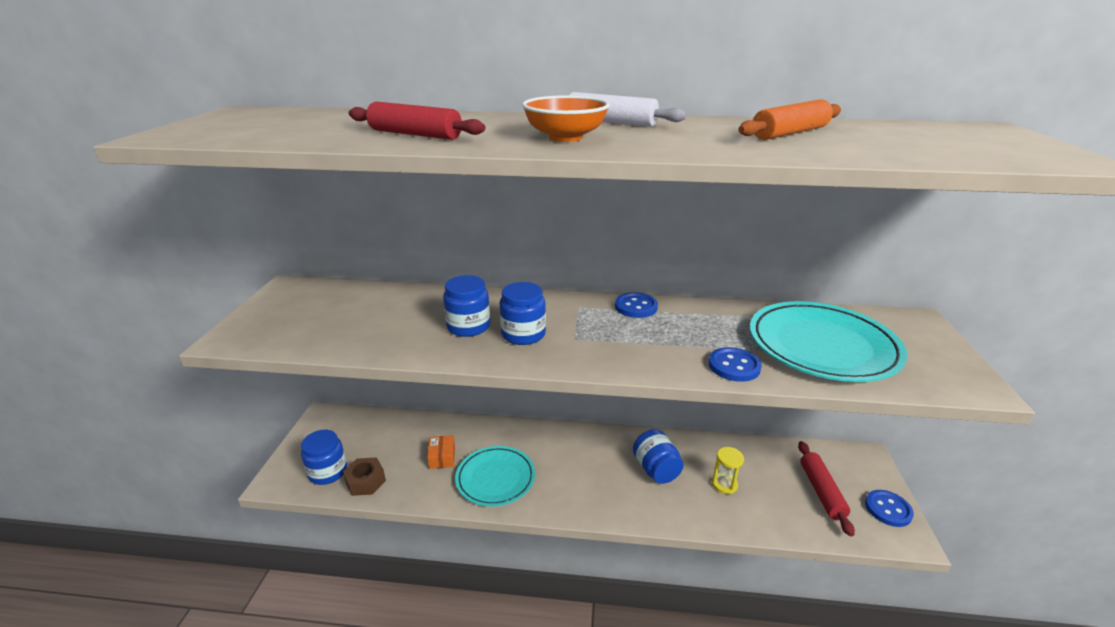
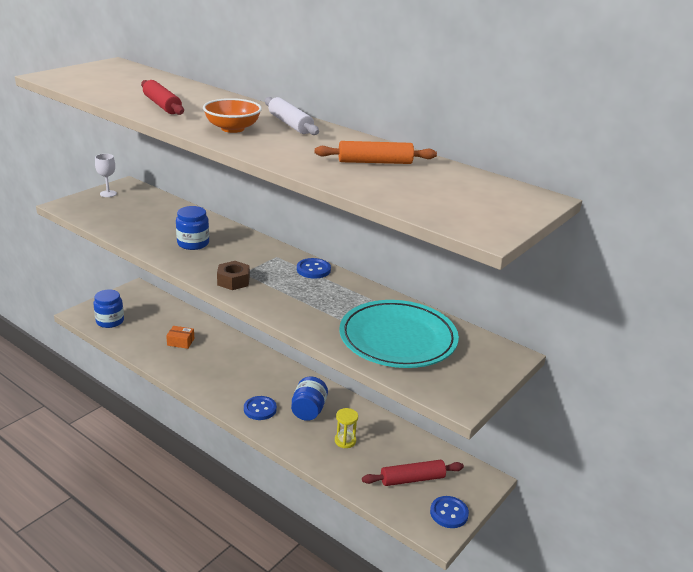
camera: 30 degrees right, 0 degrees up
brown nut [343,457,386,496] -> brown nut moved to [217,261,250,290]
orange box [427,435,455,469] -> orange box turned 75 degrees clockwise [166,326,194,349]
turquoise plate [455,446,535,507] -> none
blue jar [499,282,546,345] -> none
blue button [709,347,762,382] -> blue button moved to [244,396,277,420]
red rolling pin [798,441,855,536] -> red rolling pin turned 45 degrees clockwise [362,460,464,486]
none -> white goblet [95,154,117,197]

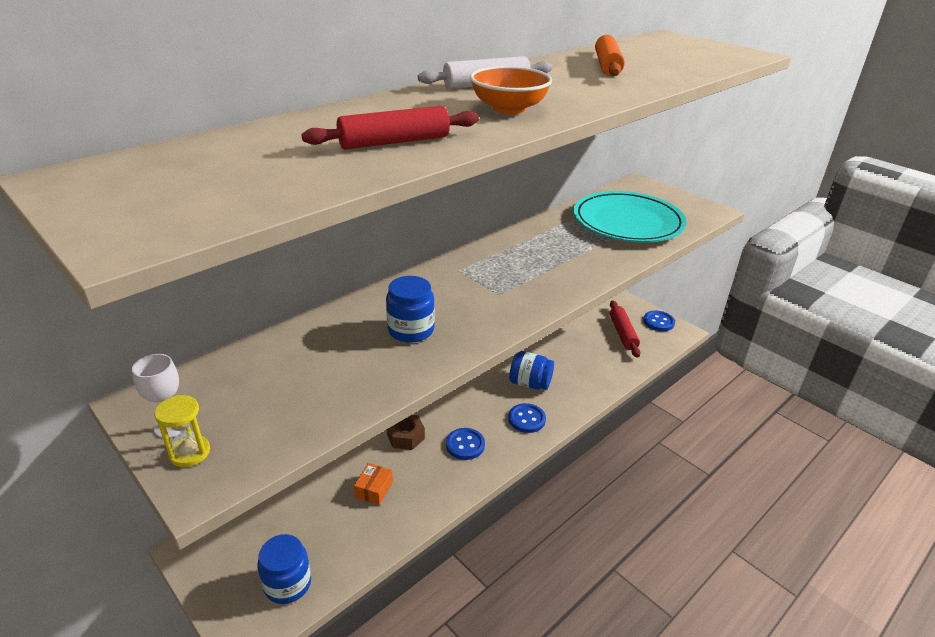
camera: 80 degrees left, 5 degrees up
brown nut [217,261,250,290] -> brown nut moved to [387,415,425,450]
blue button [297,258,331,279] -> blue button moved to [446,428,485,460]
yellow hourglass [335,408,358,448] -> yellow hourglass moved to [154,395,210,467]

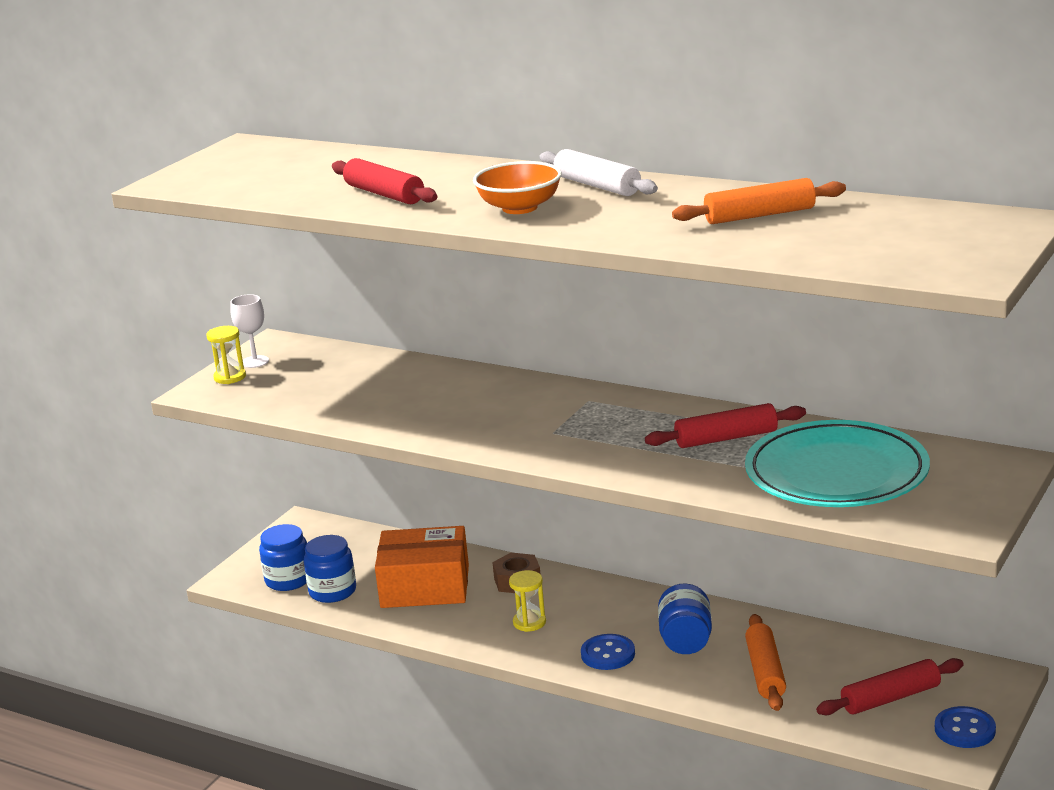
camera: 75 degrees right, 10 degrees down
orange box [354,463,393,505] -> orange box [375,526,469,608], size x2.25
blue jar [386,276,435,343] -> blue jar moved to [304,535,356,603]
blue button [446,428,485,460] -> yellow hourglass [509,570,546,632]
none -> red rolling pin [645,403,806,448]
none -> orange rolling pin [745,614,786,711]

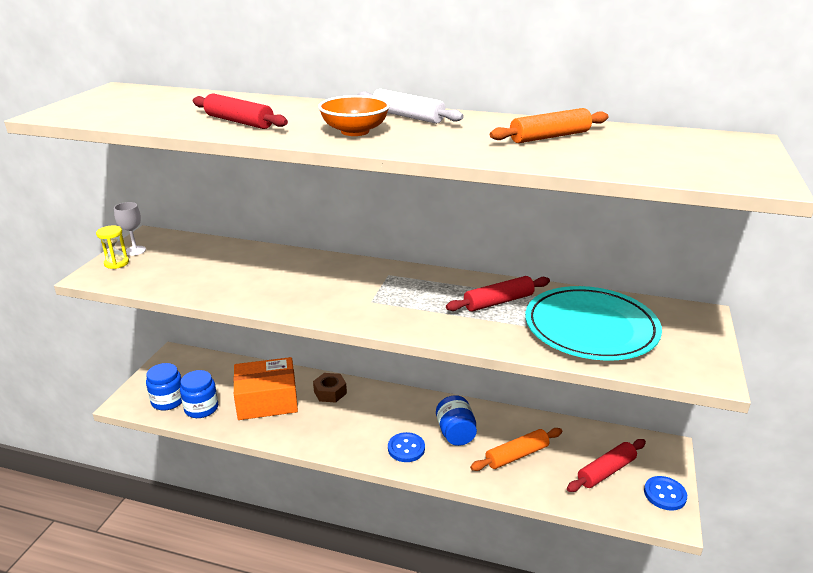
camera: 15 degrees left, 5 degrees up
yellow hourglass [509,570,546,632] -> none
orange rolling pin [745,614,786,711] -> orange rolling pin turned 75 degrees clockwise [470,428,562,471]

